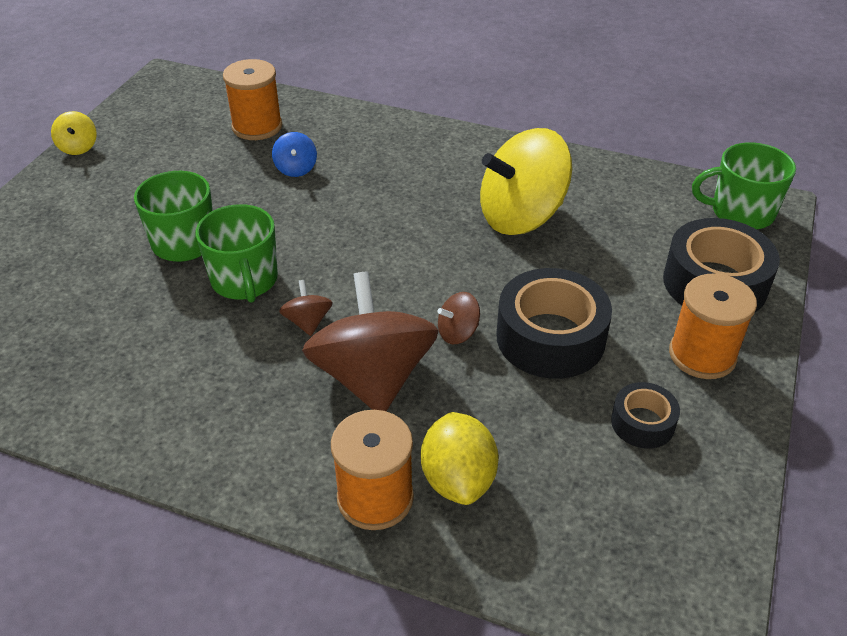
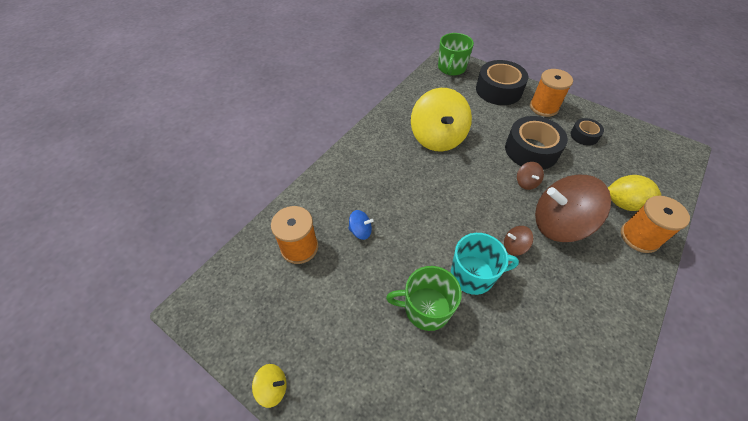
camera: 75 degrees left, 10 degrees up
green mug [196,204,278,303] -> turquoise mug [451,233,519,295]

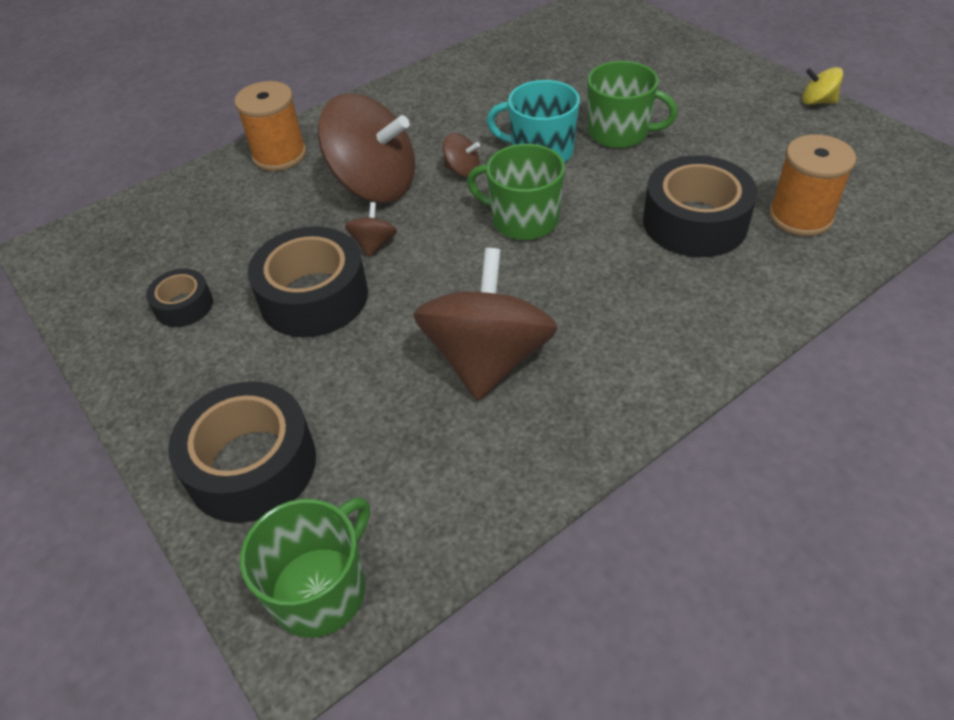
camera: 160 degrees left, 5 degrees down
blue spinning top [348,210,374,240] -> black tape [643,155,758,257]
yellow spinning top [411,88,472,151] -> brown spinning top [413,248,558,401]
orange spool [530,69,573,117] -> none
yellow lemon [608,175,661,211] -> none
none -> green mug [467,144,565,240]

